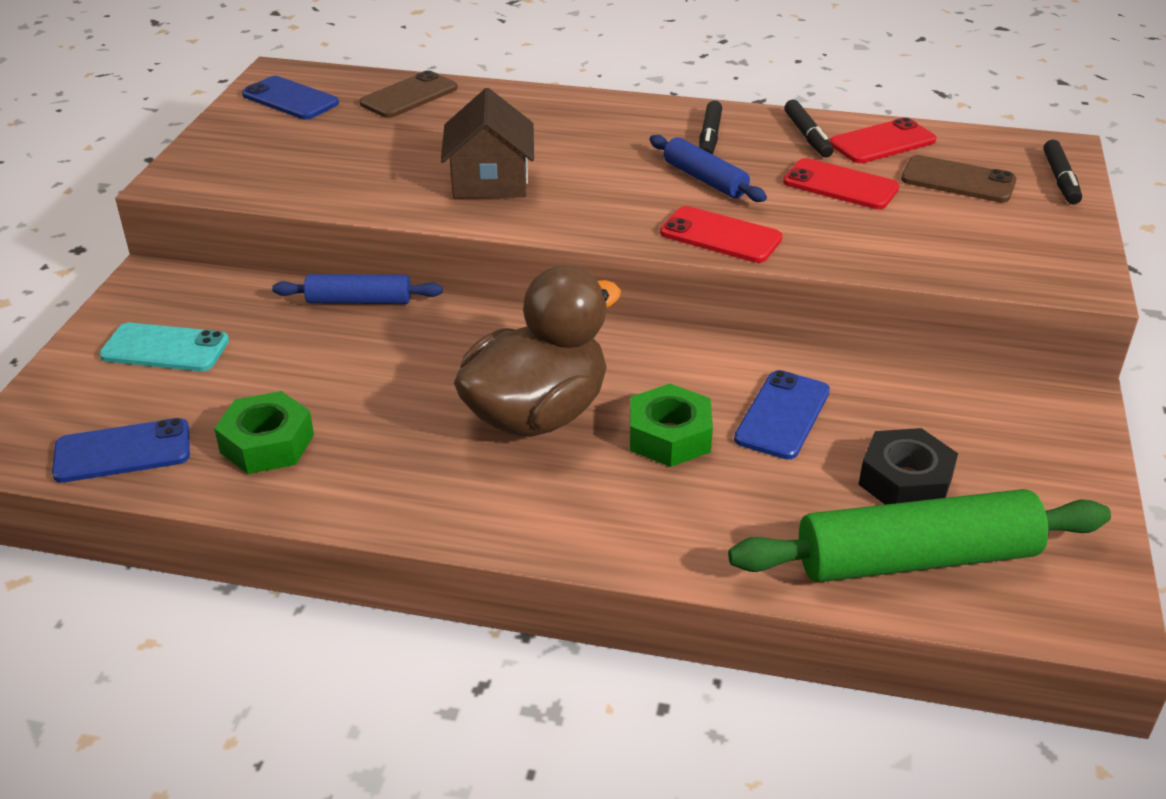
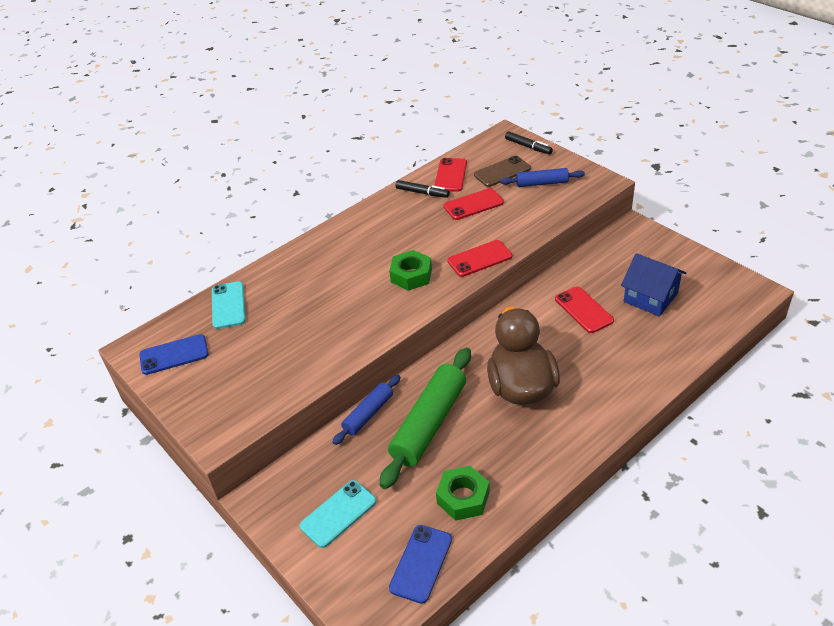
camera: 50 degrees left, 5 degrees up
brown phone [359,70,458,118] -> turquoise phone [212,281,246,329]
brown house [441,88,534,199] -> none
green nut [630,384,713,467] -> green nut moved to [389,250,432,291]
blue rolling pin [650,135,767,202] -> blue rolling pin moved to [500,168,585,187]
black marker [699,100,722,154] -> none
green rolling pin [728,489,1111,582] -> green rolling pin moved to [380,347,471,489]
blue phone [734,370,830,459] -> red phone [555,286,614,333]
black nut [858,428,958,505] -> blue house [621,253,686,317]

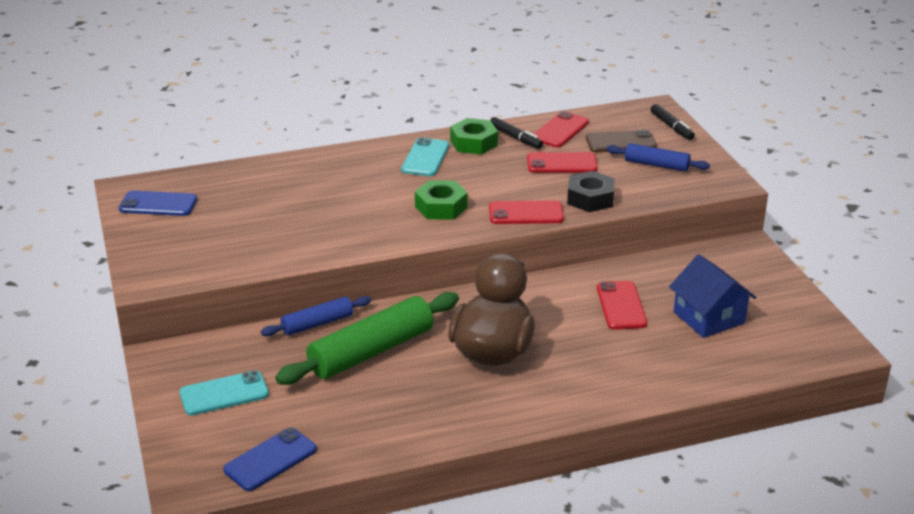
camera: 20 degrees right, 10 degrees down
turquoise phone [212,281,246,329] -> turquoise phone moved to [401,137,449,176]
green nut [436,466,490,521] -> green nut moved to [450,118,498,155]
none -> black nut [567,171,615,212]

